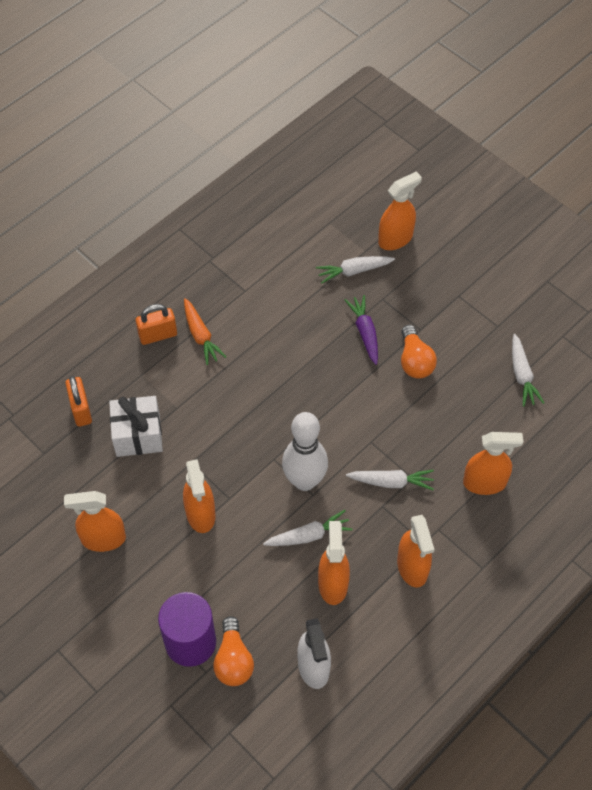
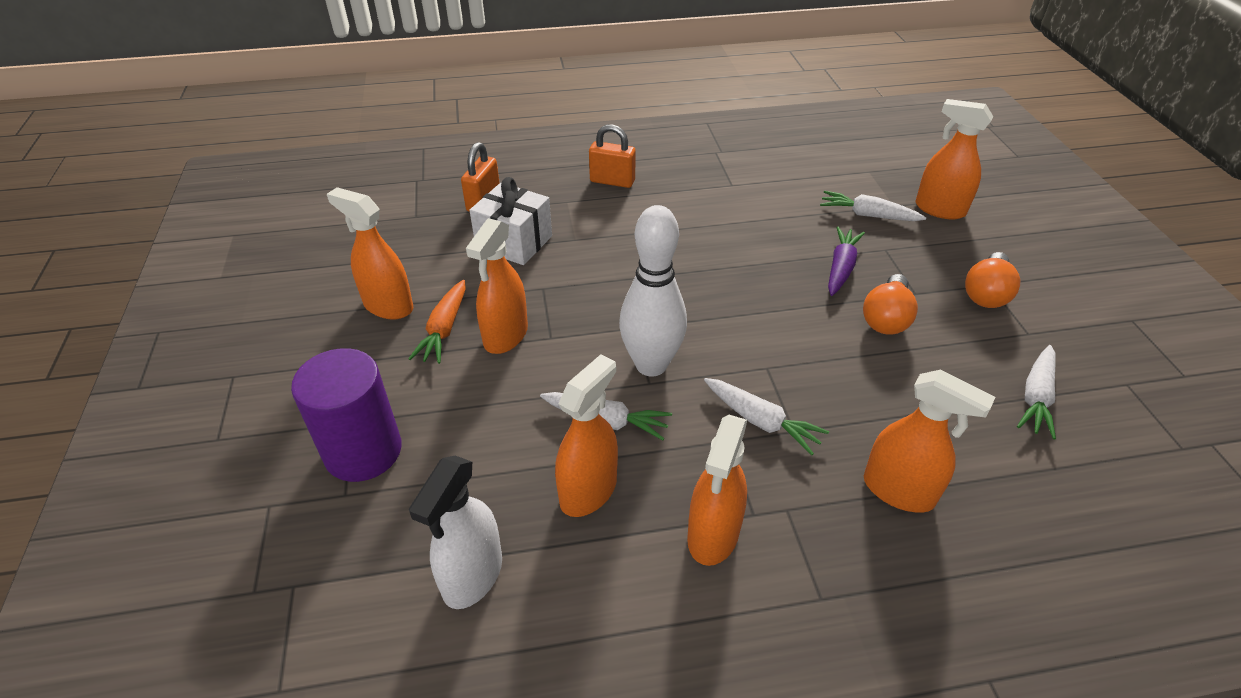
camera: 35 degrees right, 15 degrees down
orange carrot [184,298,226,365] -> orange carrot moved to [408,280,466,364]
orange light bulb [213,616,254,686] -> orange light bulb moved to [965,252,1020,308]
orange spray bottle [378,172,422,250] -> orange spray bottle turned 150 degrees counterclockwise [915,99,993,220]

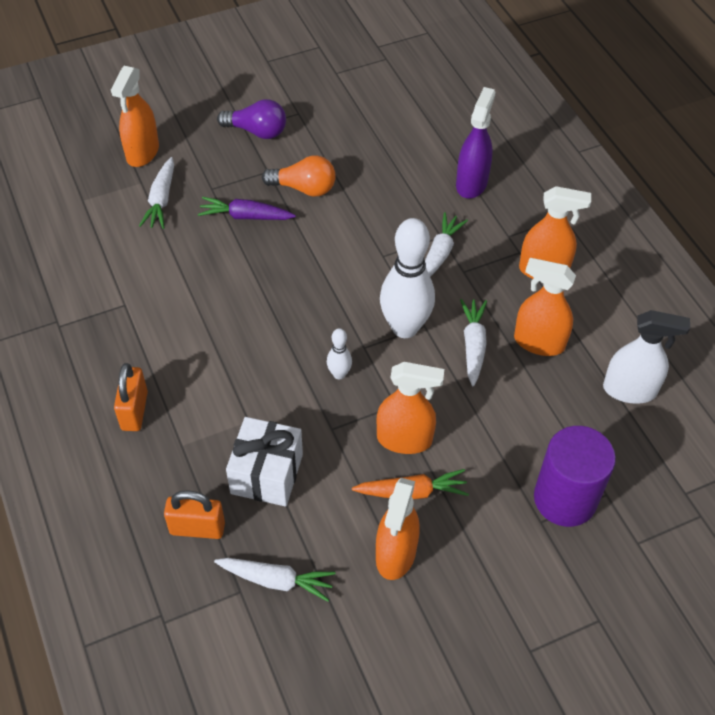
camera: 105 degrees left, 10 degrees up
orange spray bottle [864,370,995,513] -> purple spray bottle [456,87,496,199]
orange light bulb [965,252,1020,308] -> purple light bulb [217,99,286,139]
white carrot [1017,345,1056,440] -> white carrot moved to [214,558,336,602]
none -> white bowling pin [327,328,352,380]

